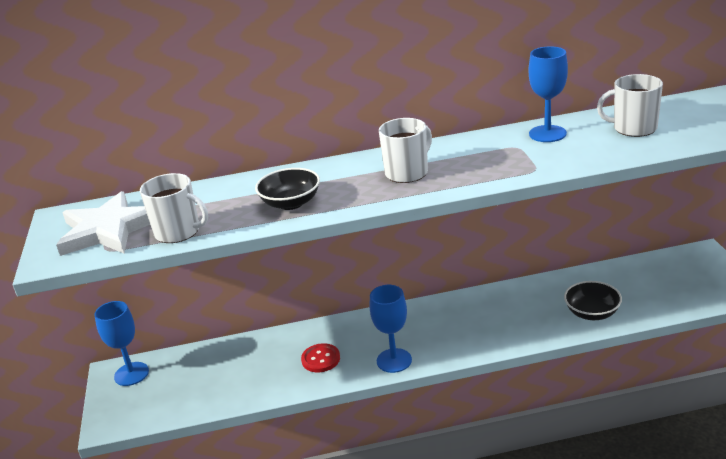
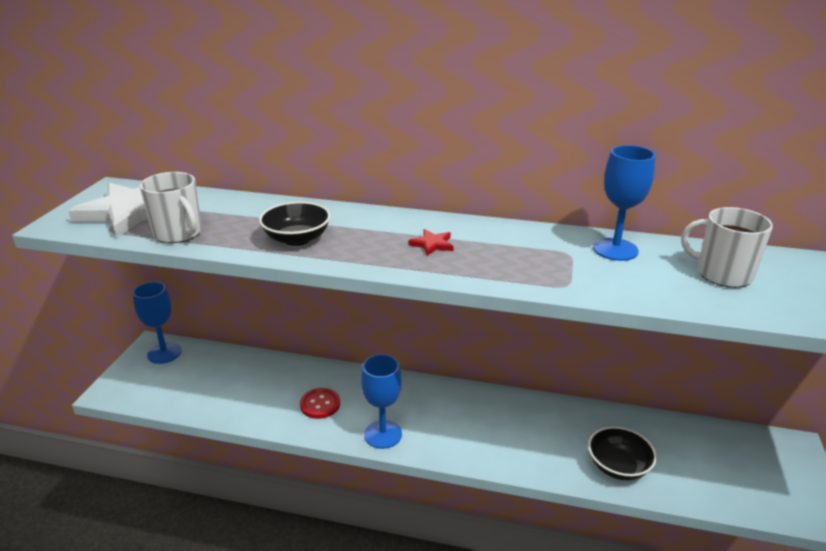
camera: 20 degrees right, 0 degrees up
white mug [379,118,432,183] -> red star [408,229,454,256]

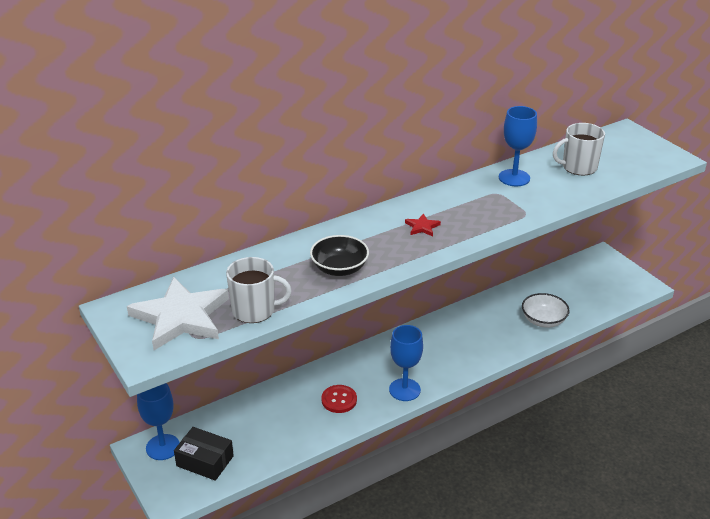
camera: 45 degrees left, 5 degrees up
black bowl [588,426,657,480] -> white bowl [522,293,570,328]
none -> black box [174,427,234,481]

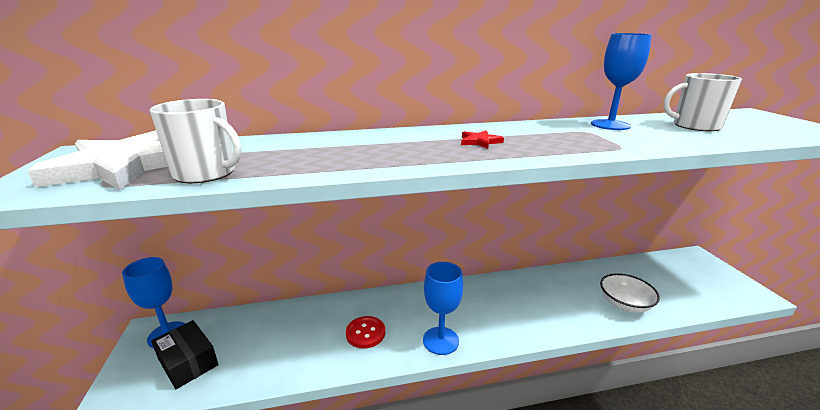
camera: 20 degrees right, 10 degrees down
black bowl [310,235,369,276] -> none

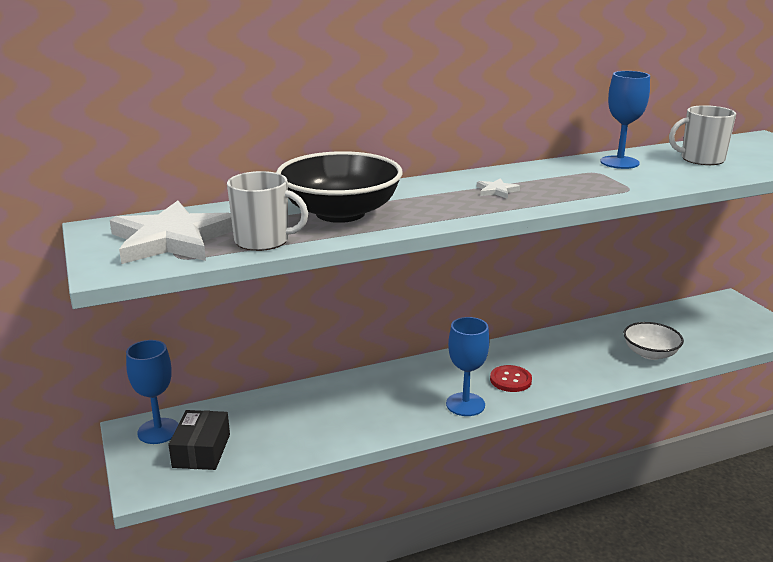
camera: 10 degrees left, 0 degrees up
black box [151,320,219,389] -> black box turned 60 degrees clockwise [168,410,230,470]
red button [346,316,385,349] -> red button moved to [490,365,532,392]
red star [461,130,504,149] -> white star [477,178,520,199]
none -> black bowl [276,151,402,223]

